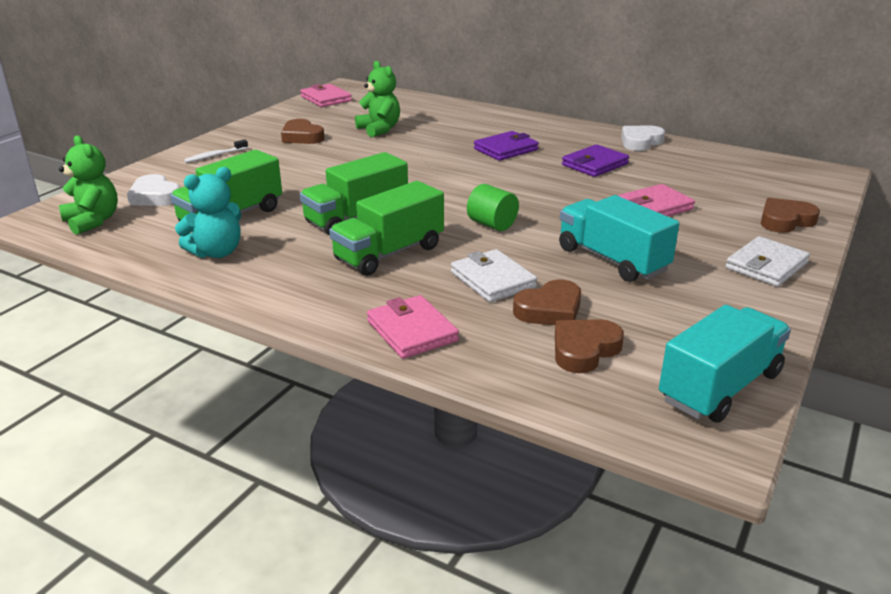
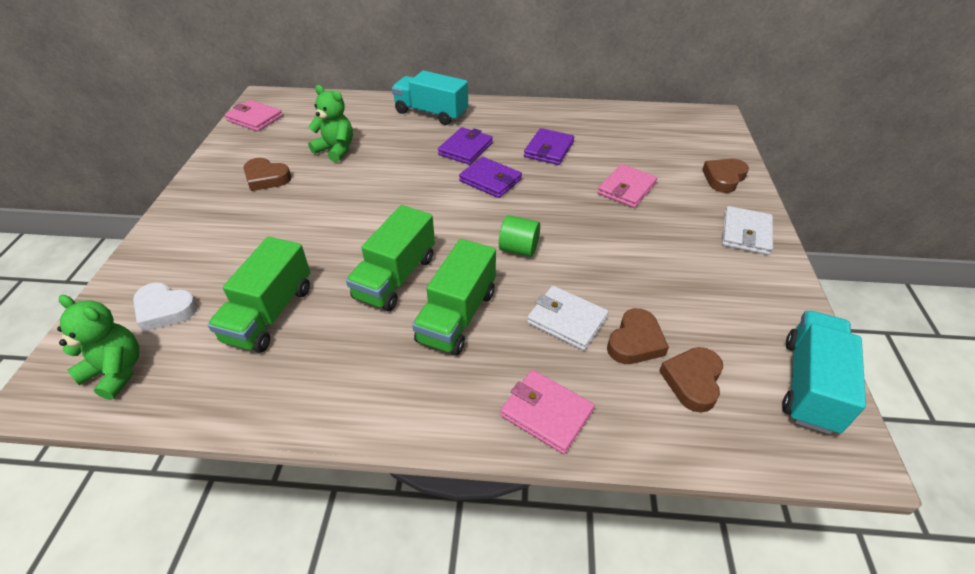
camera: 25 degrees left, 15 degrees up
turquoise teddy bear [175,167,241,258] -> none
white toothbrush [184,139,248,163] -> none
turquoise truck [559,195,679,282] -> turquoise truck moved to [392,70,468,125]
white heart [621,125,665,151] -> none
none -> purple wallet [459,157,522,198]

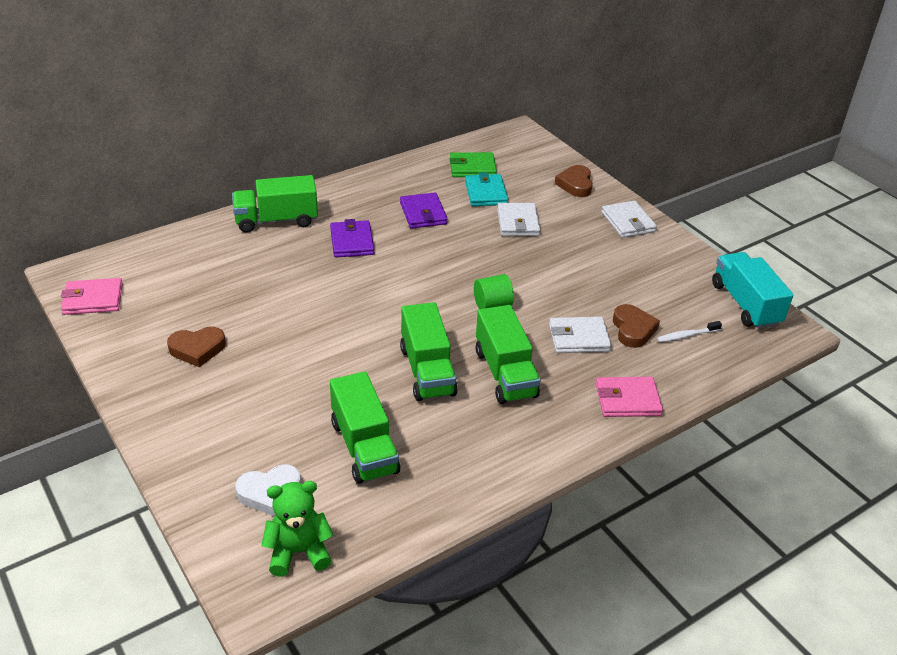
camera: 40 degrees left, 5 degrees down
green teddy bear [308,85,353,162] -> none
turquoise truck [392,70,468,125] -> green truck [232,175,318,233]
purple wallet [459,157,522,198] -> none
pink wallet [598,164,657,208] -> white wallet [497,203,540,236]
brown heart [659,347,723,413] -> white toothbrush [657,321,722,342]
none -> green wallet [450,152,497,177]
none -> turquoise wallet [465,172,508,206]

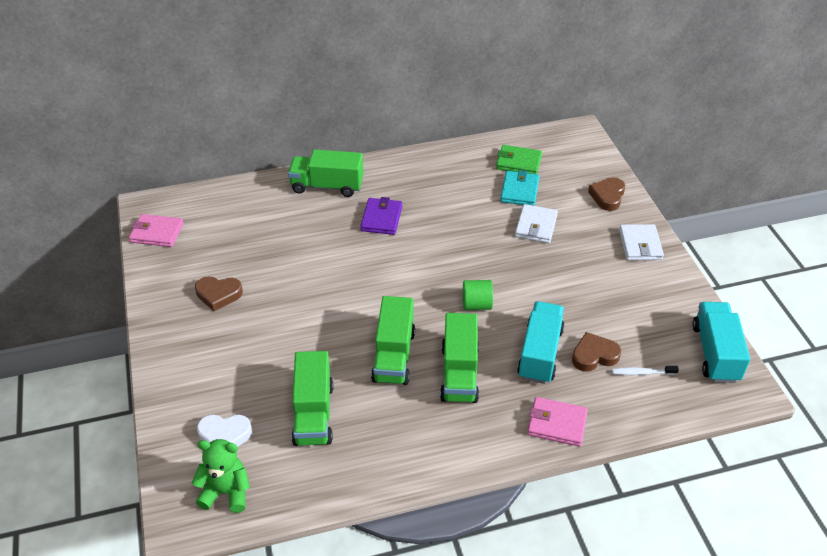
camera: 20 degrees right, 5 degrees up
purple wallet [400,193,448,229] -> none
white wallet [549,316,611,353] -> turquoise truck [517,301,565,384]
brown heart [613,304,660,348] -> brown heart turned 120 degrees counterclockwise [572,332,621,372]

